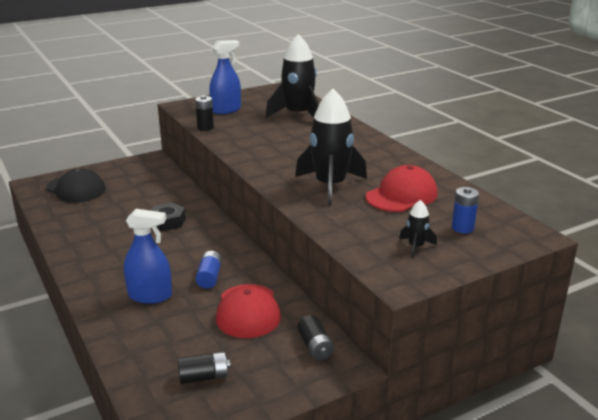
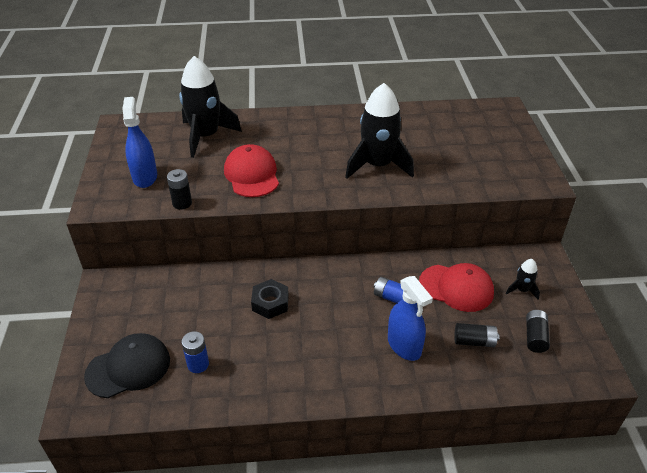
camera: 65 degrees left, 15 degrees up
blue spray bottle [124,209,172,304] -> blue spray bottle turned 120 degrees clockwise [388,276,433,361]
black battery [297,315,334,361] -> black battery moved to [454,323,499,347]
red cap [365,165,438,212] -> red cap moved to [224,144,279,197]
black rocket [399,200,437,258] -> black rocket moved to [506,259,540,300]
blue battery [452,187,479,234] -> blue battery moved to [181,331,209,373]

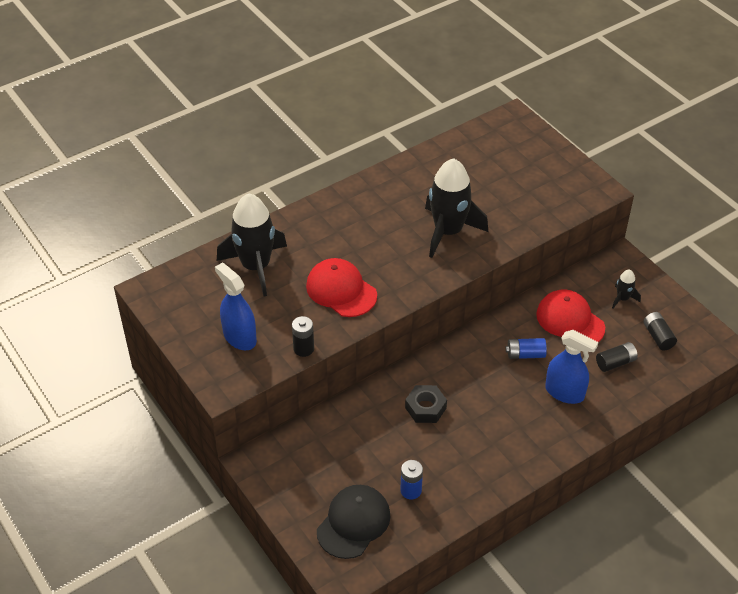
camera: 30 degrees left, 5 degrees up
red cap [419,263,494,312] -> red cap turned 120 degrees counterclockwise [536,289,605,342]

